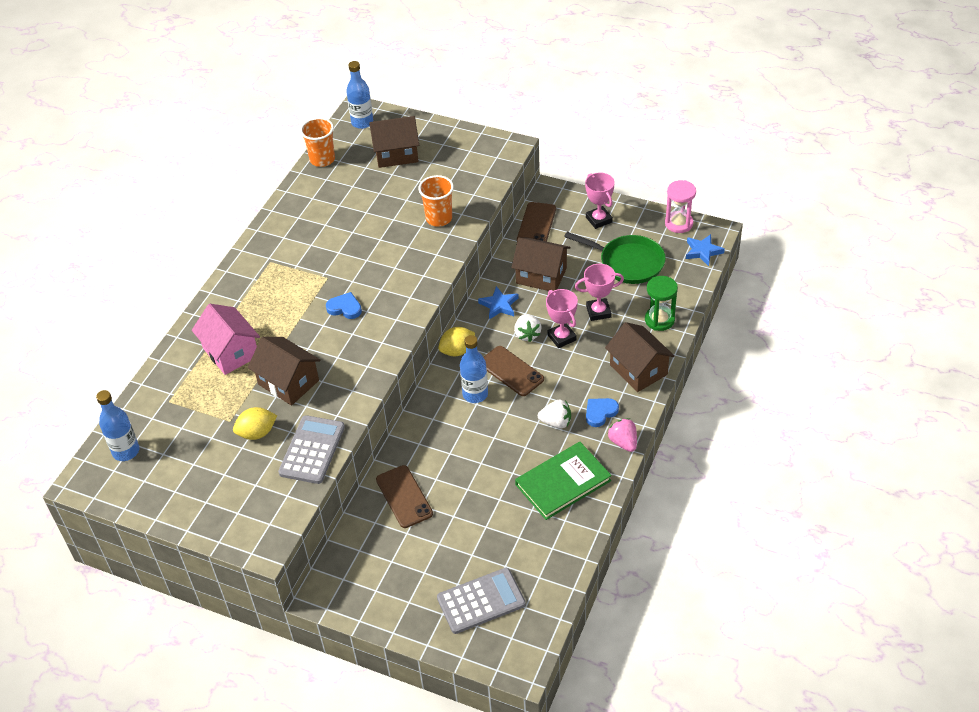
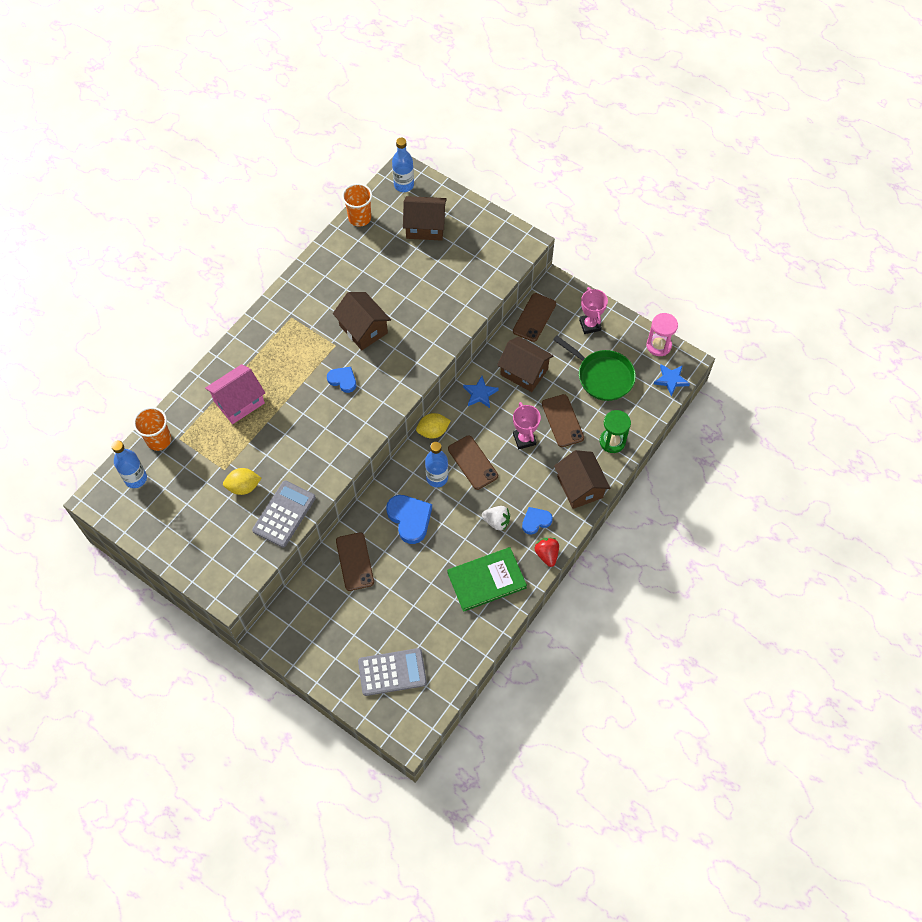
camera: 10 degrees right, 15 degrees up
pink house [192,304,260,375] -> pink house turned 75 degrees clockwise [205,364,265,424]
brown house [248,337,321,406] -> brown house moved to [333,292,391,350]
orange cup [418,175,454,227] -> orange cup moved to [133,407,171,451]
white strawberry [514,314,542,342] -> none
pink trophy [575,264,624,321] -> brown phone [542,394,584,447]
pink strawberry [608,418,637,452] -> red strawberry [535,538,559,567]
none -> blue heart [386,495,432,544]

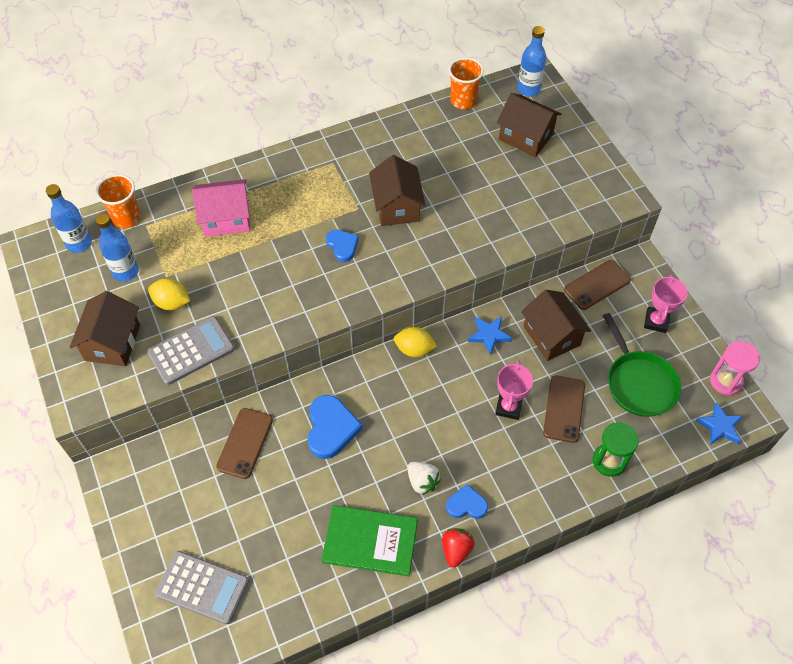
camera: 30 degrees right, 5 degrees down
blue bottle [425,442,448,487] -> blue bottle moved to [96,214,139,282]
brown phone [448,435,498,490] -> none
brown house [554,450,611,509] -> brown house moved to [70,291,140,366]

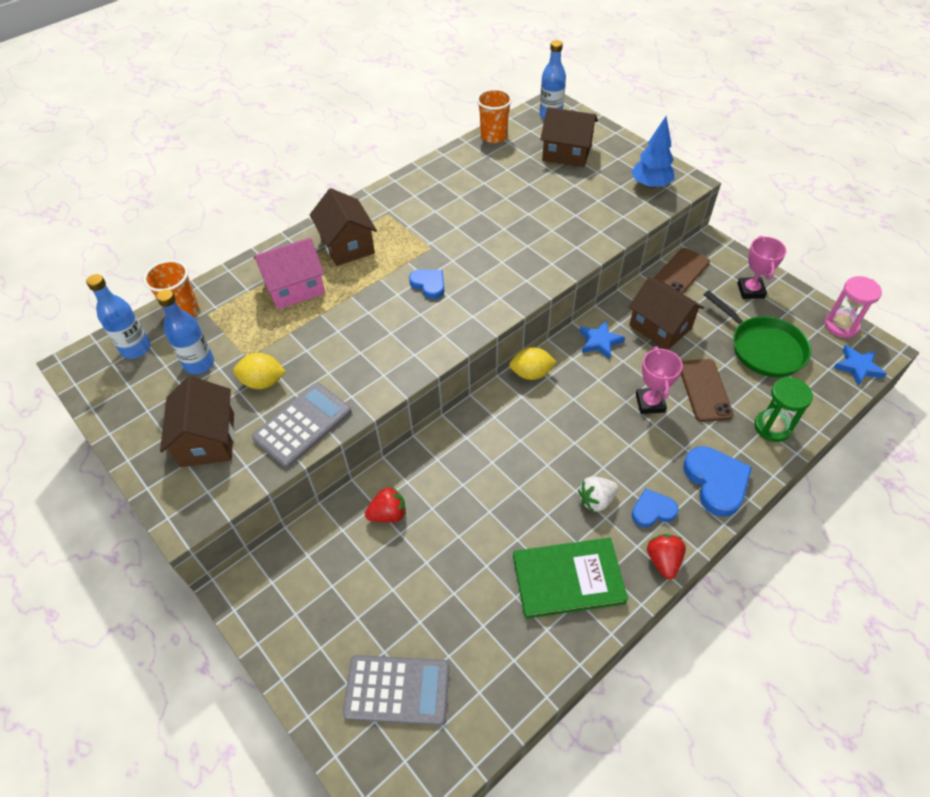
camera: 15 degrees left, 5 degrees down
brown phone [216,408,273,479] -> red strawberry [365,486,406,522]
blue heart [307,395,363,459] -> blue heart moved to [683,446,752,517]
brown house [369,155,426,226] -> brown house moved to [310,188,377,266]
white strawberry [407,462,441,495] -> white strawberry turned 120 degrees clockwise [578,476,618,512]
none -> blue tree [631,117,674,189]

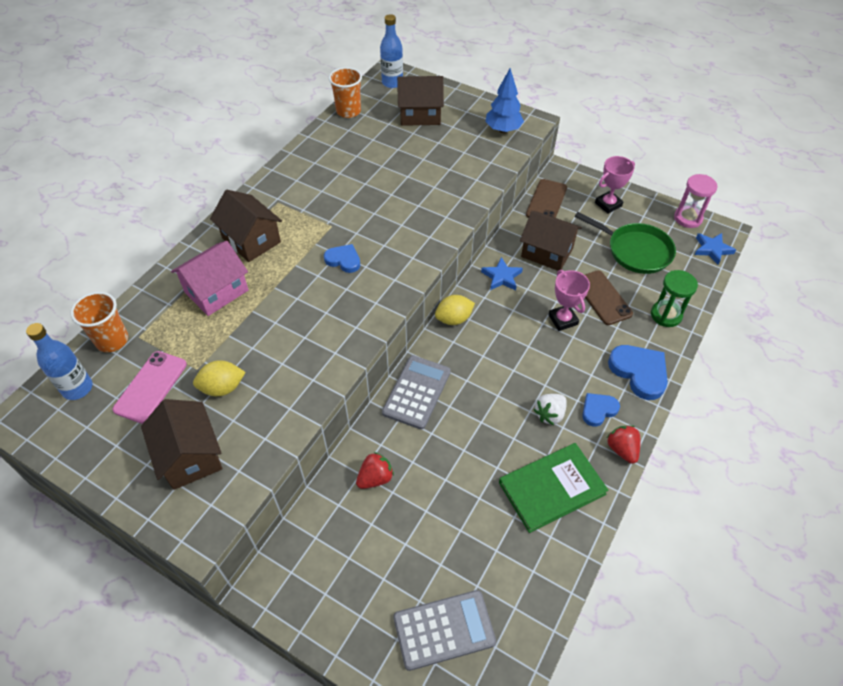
camera: 20 degrees left, 0 degrees up
blue bottle [156,289,214,374] -> pink phone [113,351,187,424]
grey calculator [252,383,351,468] -> grey calculator moved to [382,355,451,430]
pink trophy [737,236,787,299] -> pink trophy turned 75 degrees clockwise [595,156,635,214]

